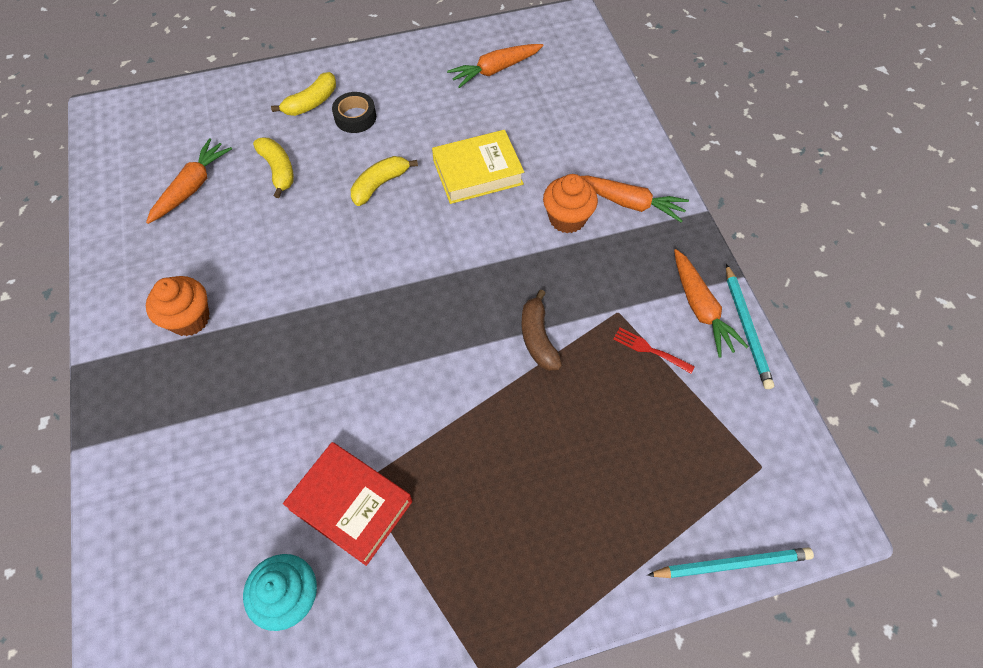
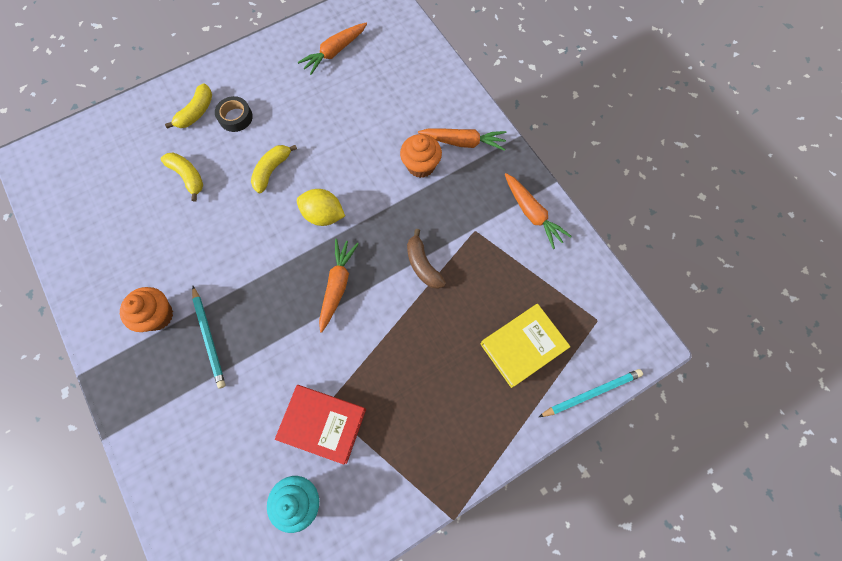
camera: 15 degrees left, 10 degrees up
orange carrot [146,138,232,224] -> orange carrot moved to [319,239,359,333]
yellow book [432,130,524,204] -> yellow book moved to [480,304,571,388]
red fork [613,328,695,374] -> none
turquoise pencil [726,264,774,389] -> turquoise pencil moved to [192,286,226,389]
none -> yellow lemon [297,189,345,226]

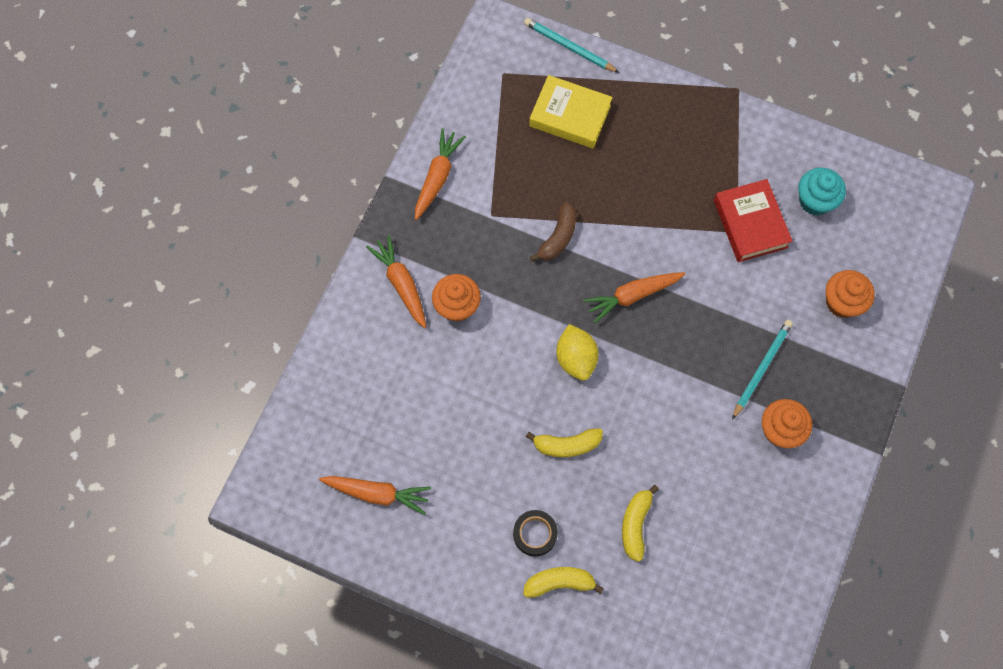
camera: 125 degrees left, 0 degrees up
none -> orange cupcake [826,270,875,318]

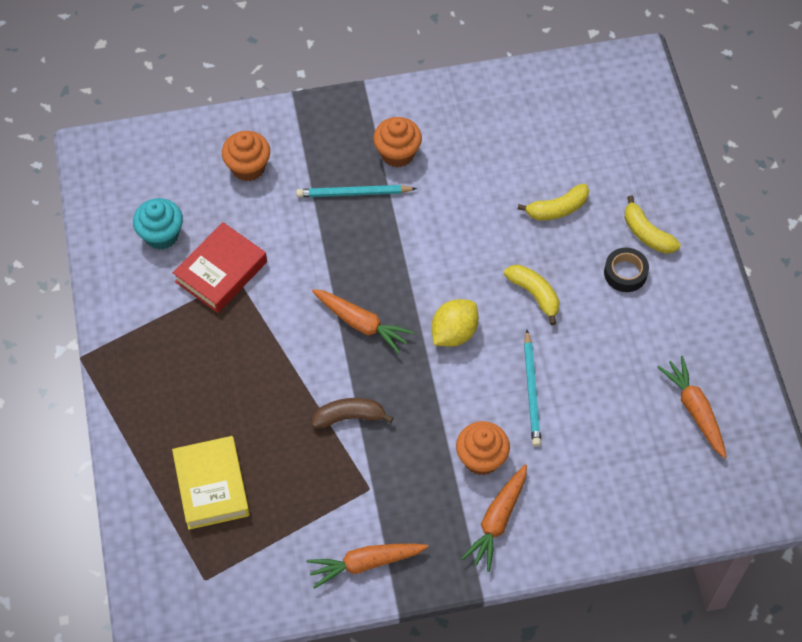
camera: 125 degrees left, 10 degrees down
turquoise pencil [524,18,619,73] -> turquoise pencil moved to [524,330,541,447]

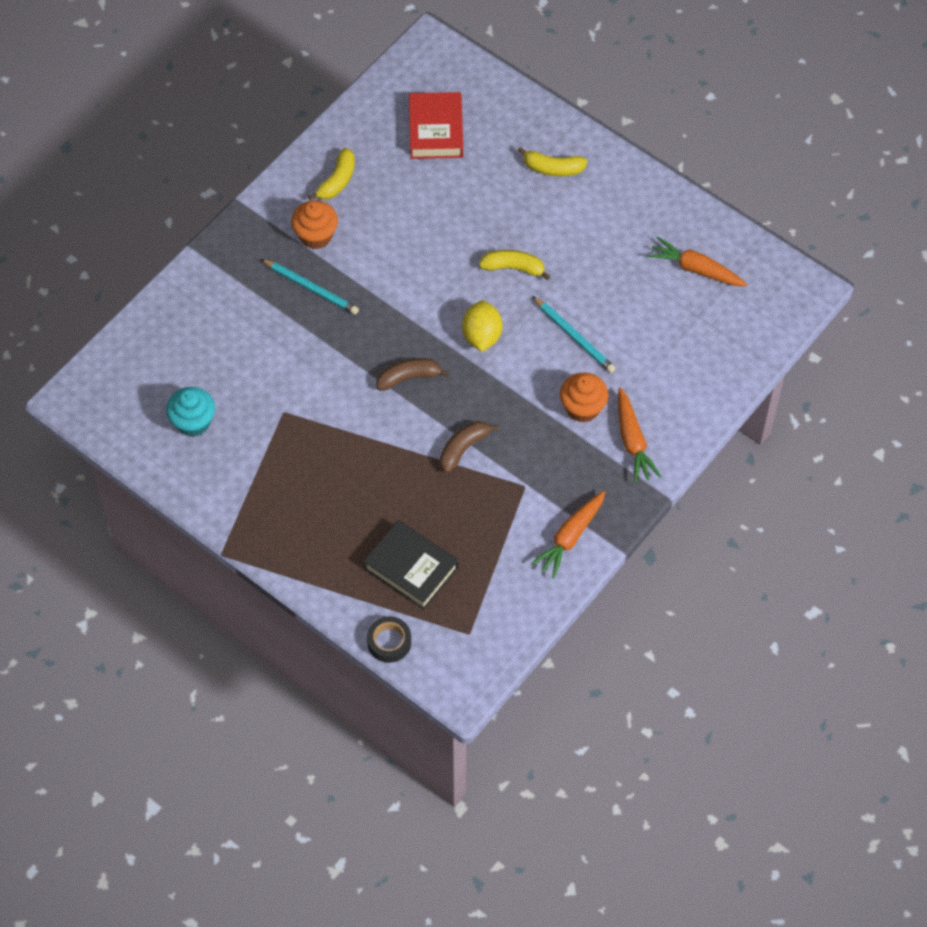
camera: 40 degrees left, 0 degrees up
yellow book [172,436,250,530] -> black book [363,520,458,610]
red book [173,222,267,313] -> red book moved to [409,92,463,159]
orange cupcake [222,131,270,181] -> none
turquoise pencil [296,185,417,197] -> turquoise pencil turned 105 degrees counterclockwise [261,259,359,315]
orange carrot [312,289,414,354] -> brown banana [377,358,449,391]
yellow banana [518,184,589,220] -> yellow banana moved to [308,148,355,200]
black tape [604,248,649,292] -> black tape moved to [367,616,411,663]

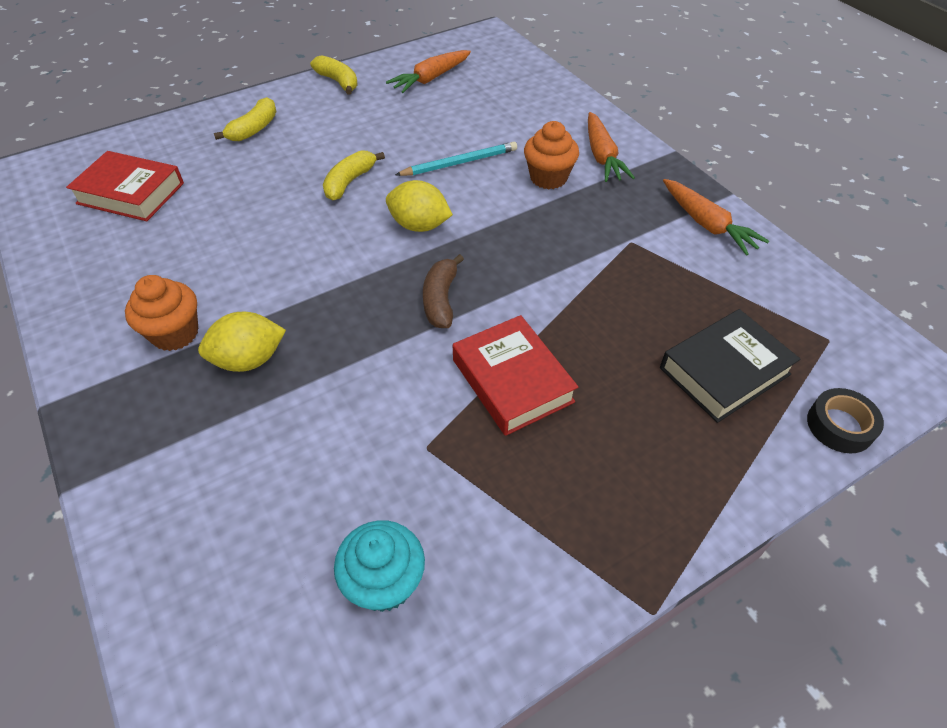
camera: 70 degrees left, 10 degrees down
turquoise pencil [261,259,359,315] -> yellow lemon [198,312,286,372]
yellow banana [308,148,355,200] -> yellow banana moved to [310,55,358,95]
brown banana [440,421,499,473] -> none
orange carrot [618,388,661,483] -> orange carrot turned 75 degrees clockwise [588,112,635,182]
none -> red book [453,315,578,436]

